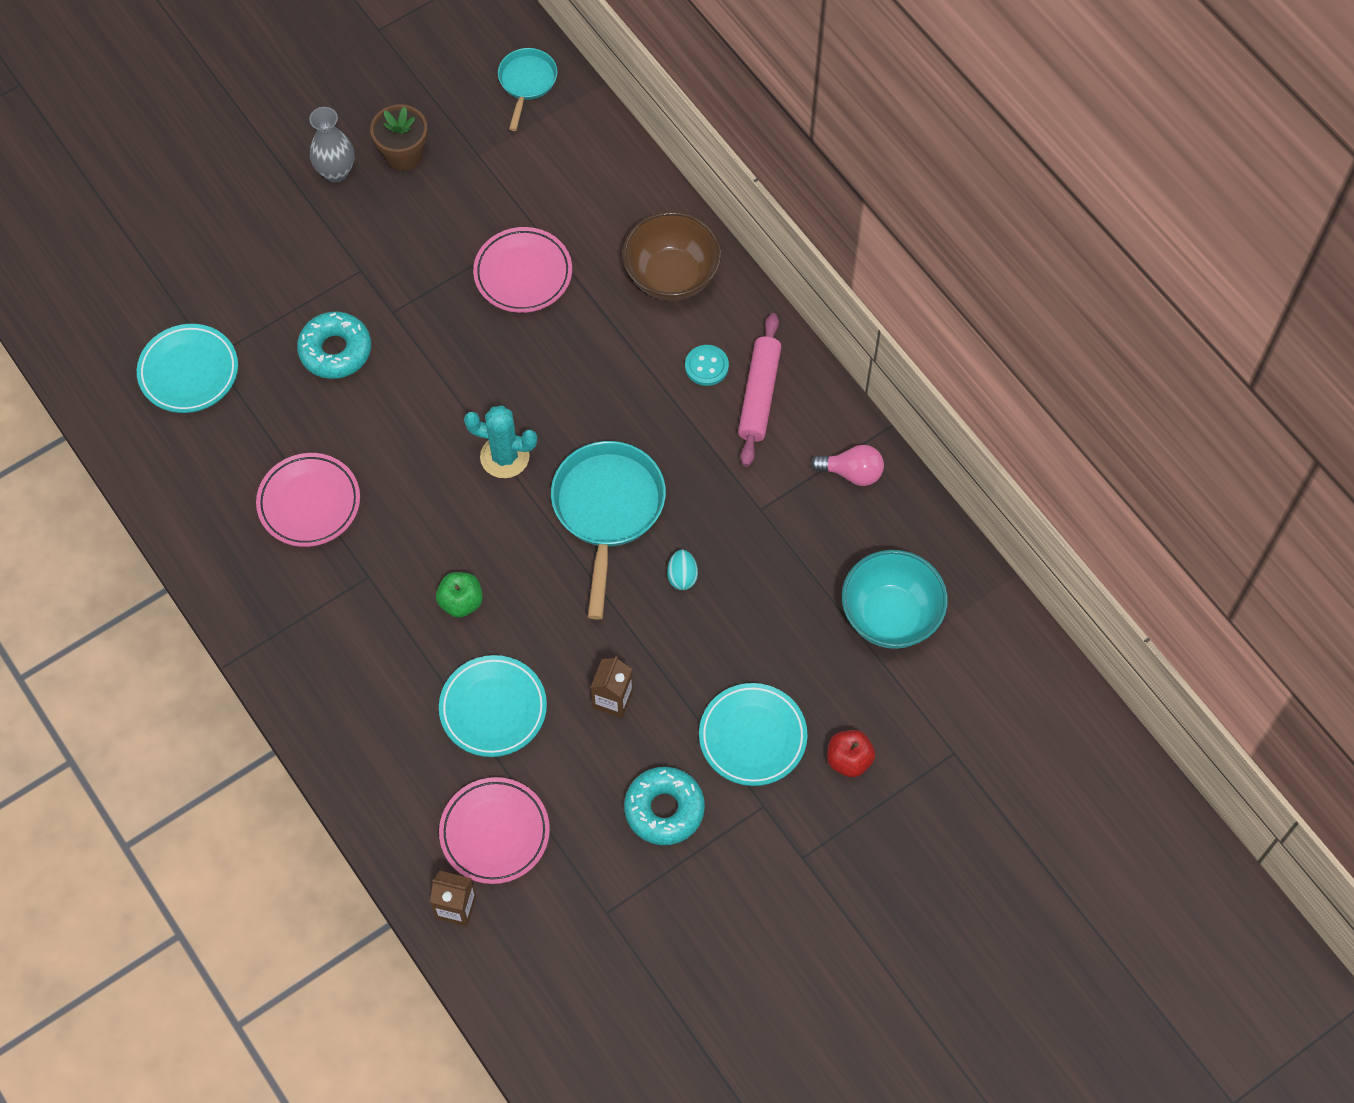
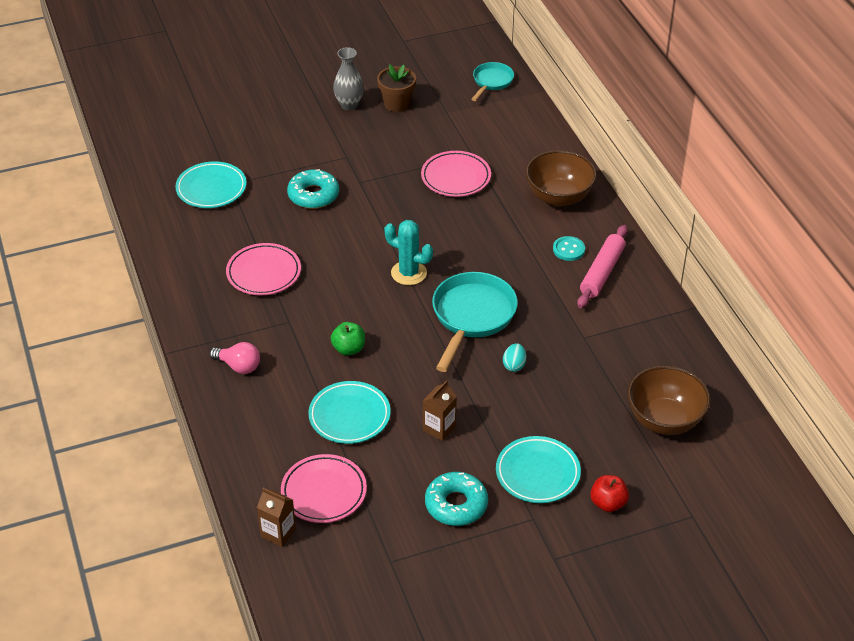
camera: 15 degrees right, 20 degrees down
pink light bulb [811,445,884,486] -> pink light bulb moved to [210,342,260,374]
turquoise bowl [842,550,948,649] -> brown bowl [628,366,710,435]

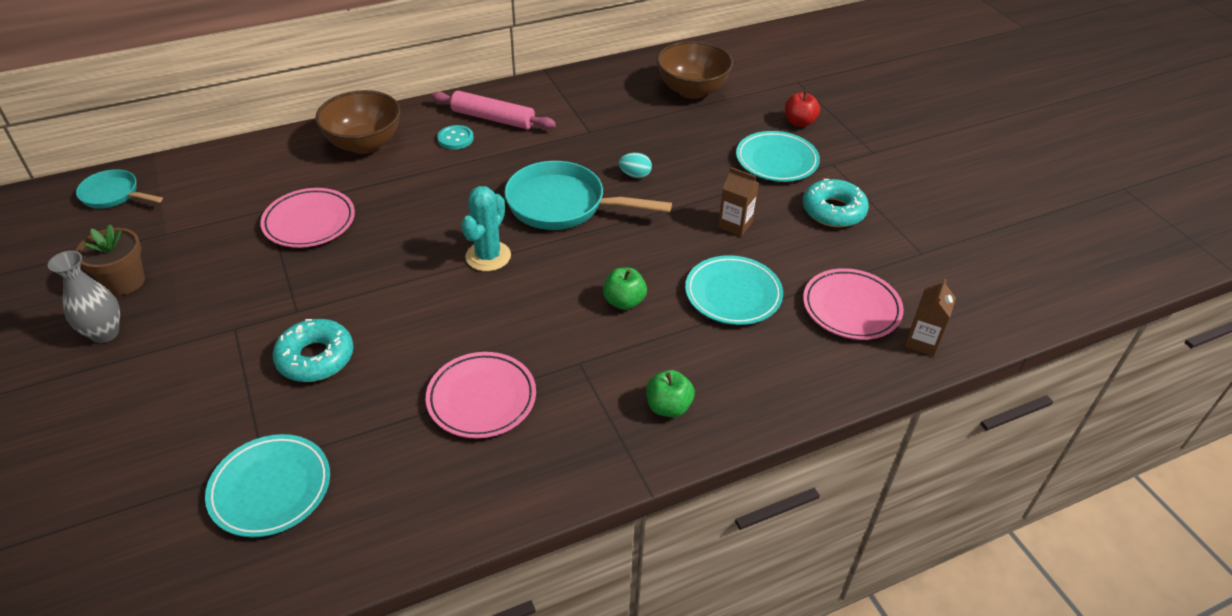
camera: 95 degrees left, 0 degrees up
pink light bulb [210,342,260,374] -> green apple [646,370,695,417]

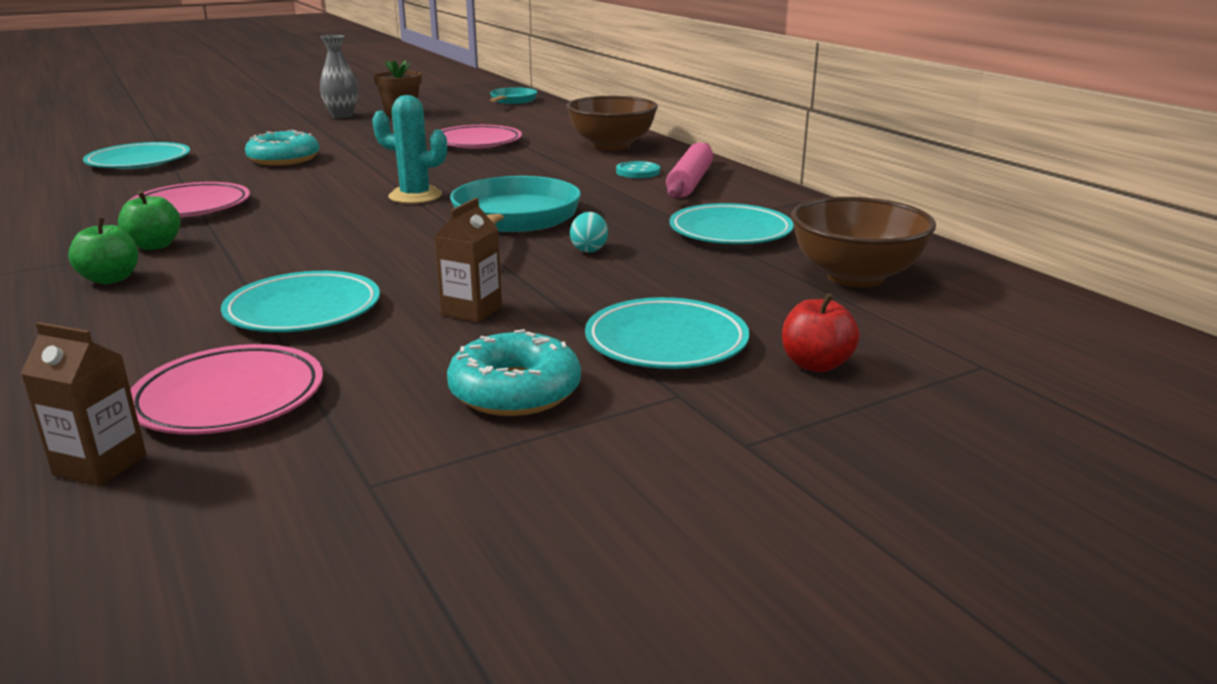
camera: 85 degrees right, 20 degrees down
green apple [603,268,647,310] -> green apple moved to [118,190,181,250]
none -> turquoise plate [669,203,794,244]

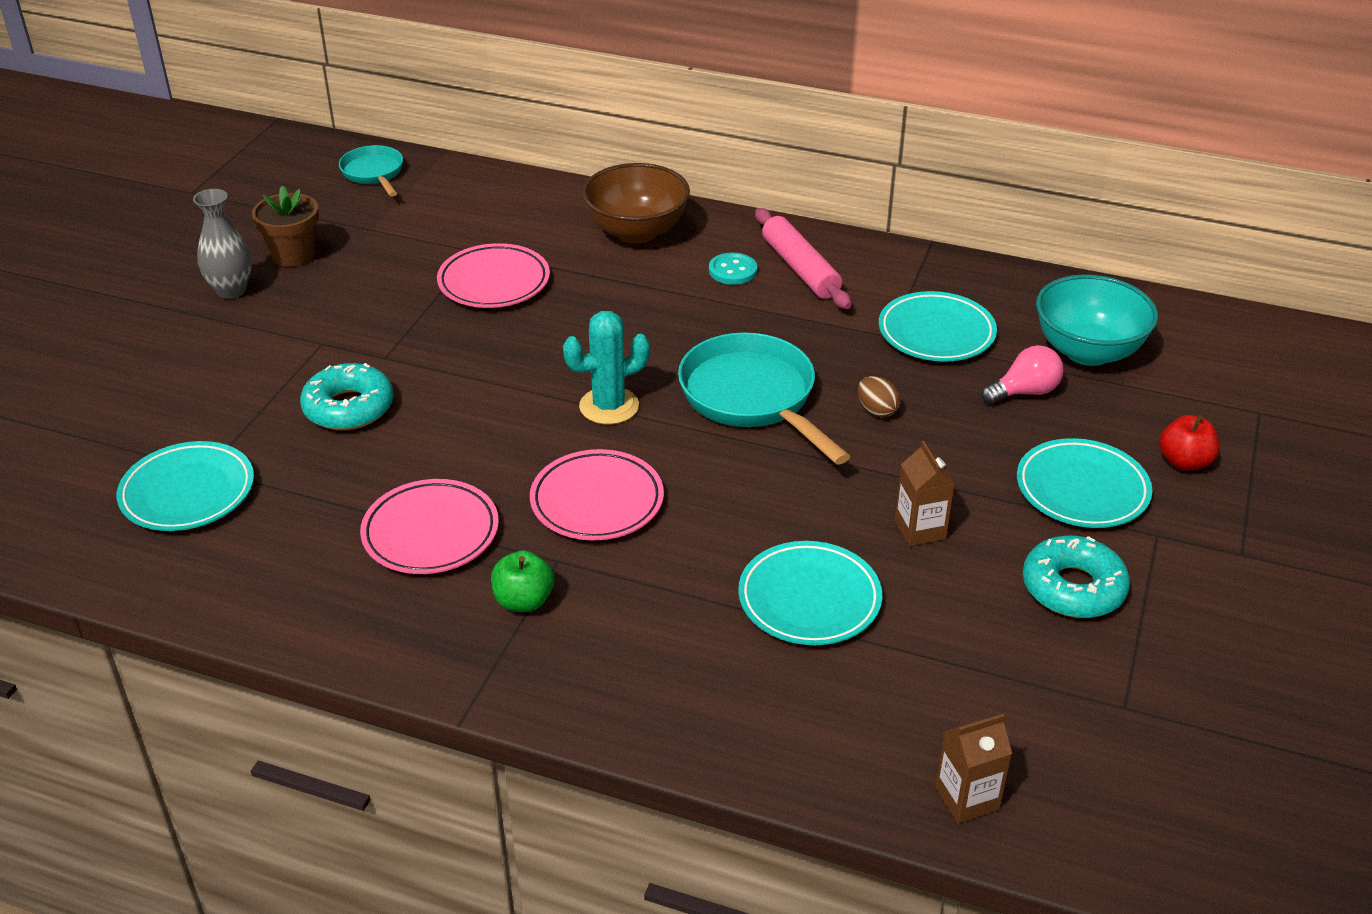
camera: 40 degrees left, 15 degrees up
green apple [68,218,138,284] -> none
pink plate [130,344,323,434] -> pink plate moved to [530,449,664,540]
turquoise egg [570,212,608,253] -> brown egg [858,376,901,417]
brown bowl [791,197,936,288] -> turquoise bowl [1036,275,1158,366]
none -> pink light bulb [981,345,1064,404]

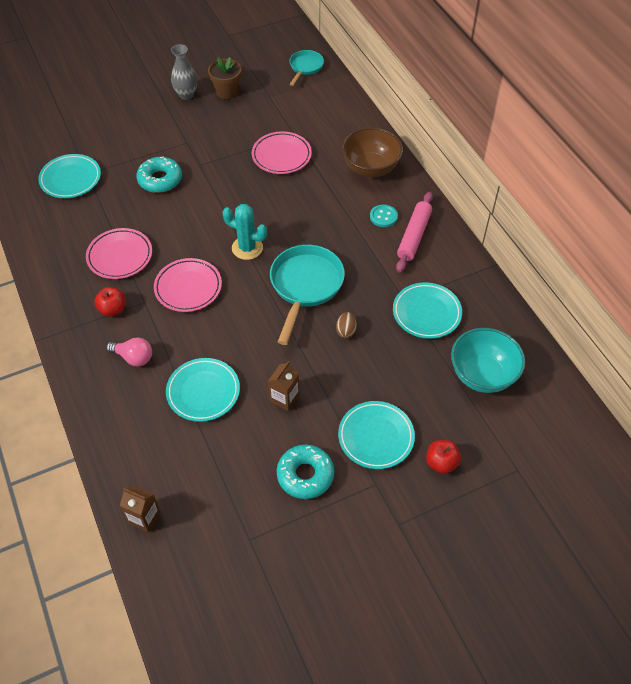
camera: 45 degrees right, 15 degrees up
green apple [491,550,554,612] -> red apple [94,287,125,317]
pink light bulb [981,345,1064,404] -> pink light bulb moved to [106,338,152,367]

